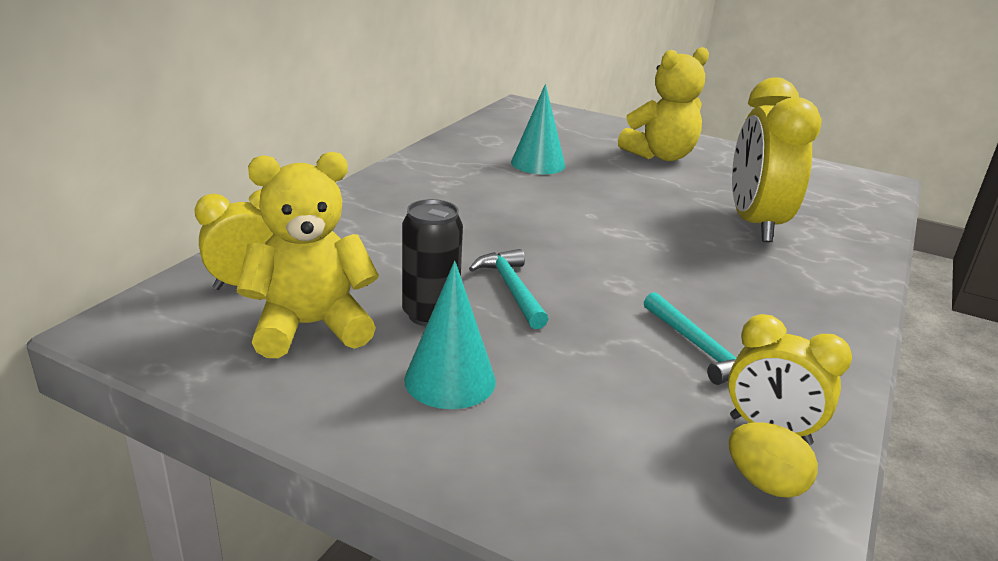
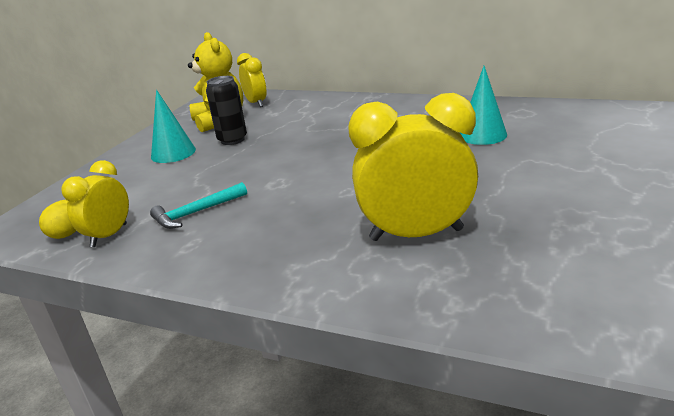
camera: 90 degrees right, 0 degrees up
turquoise hammer [469,249,548,329] -> none
yellow teddy bear [618,47,709,161] -> none

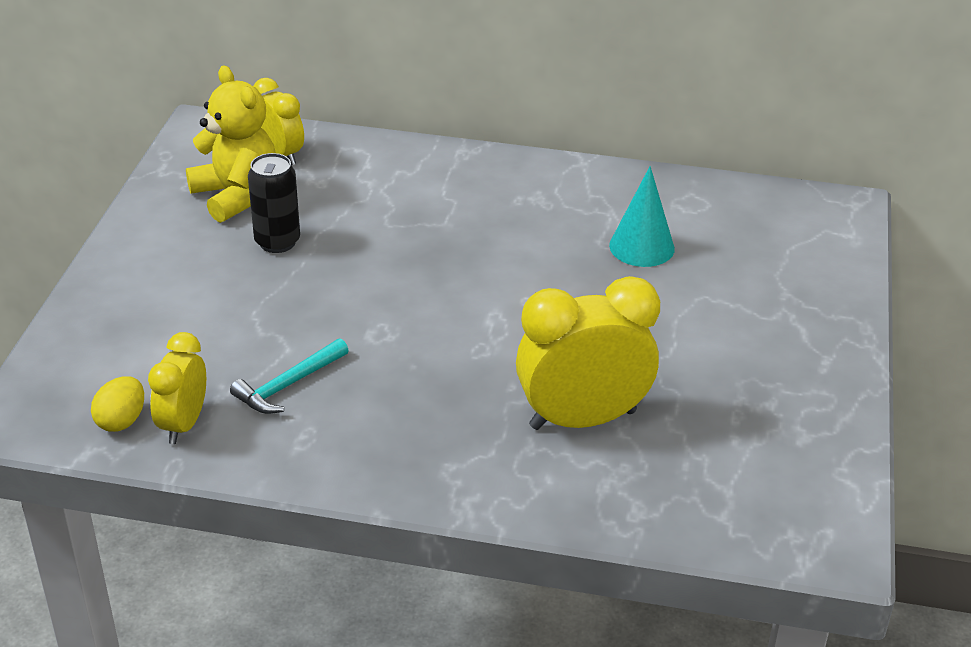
camera: 15 degrees left, 10 degrees up
turquoise cone [151,90,196,163] -> none

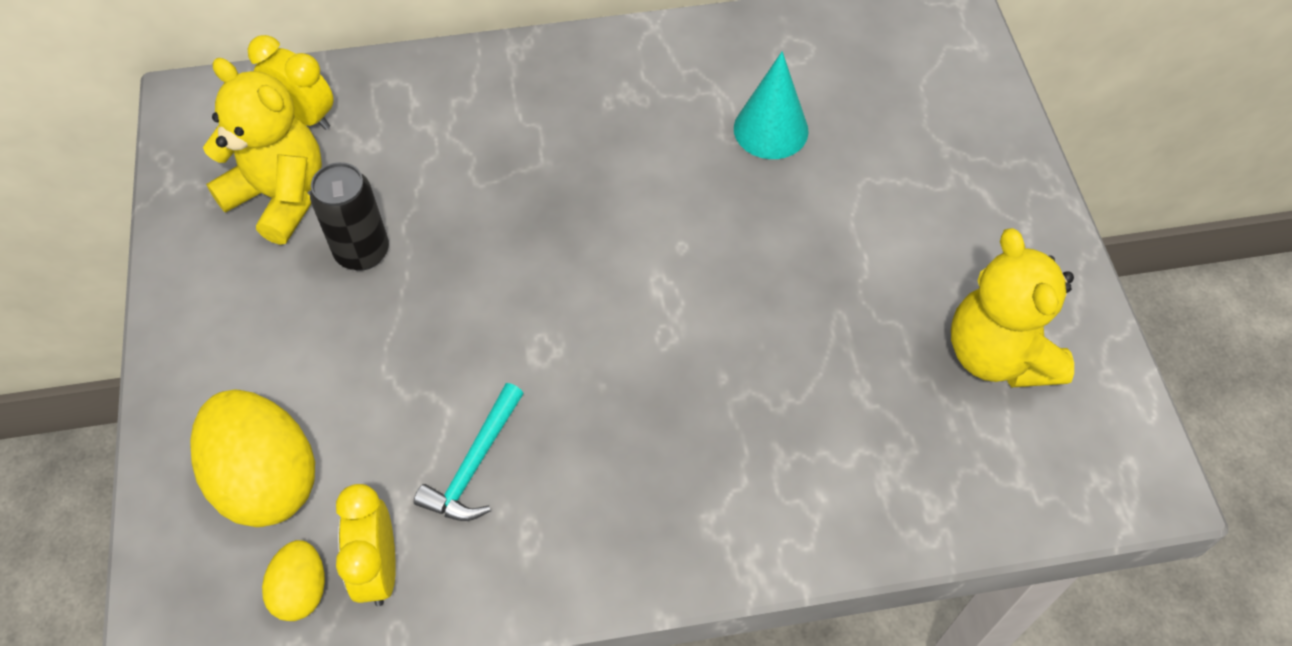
camera: 20 degrees left, 20 degrees up
yellow clock [516,276,660,430] -> none
none -> yellow egg [190,390,315,527]
none -> yellow teddy bear [951,228,1074,387]

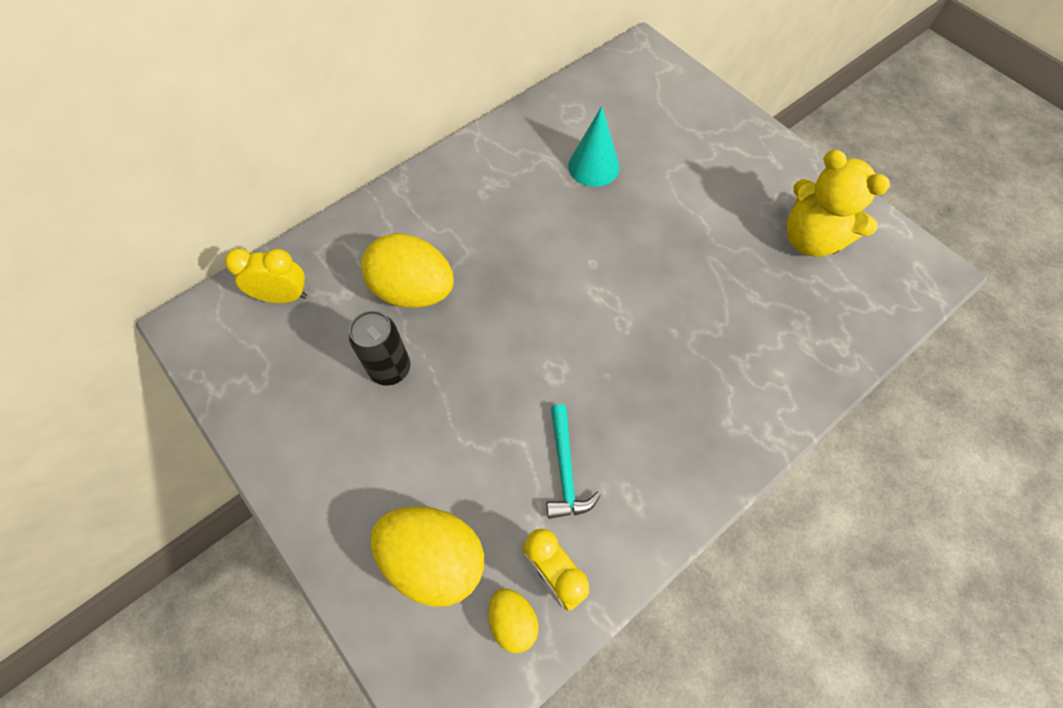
camera: 30 degrees left, 5 degrees up
yellow teddy bear [203,58,322,245] -> none
none -> yellow egg [361,233,454,308]

